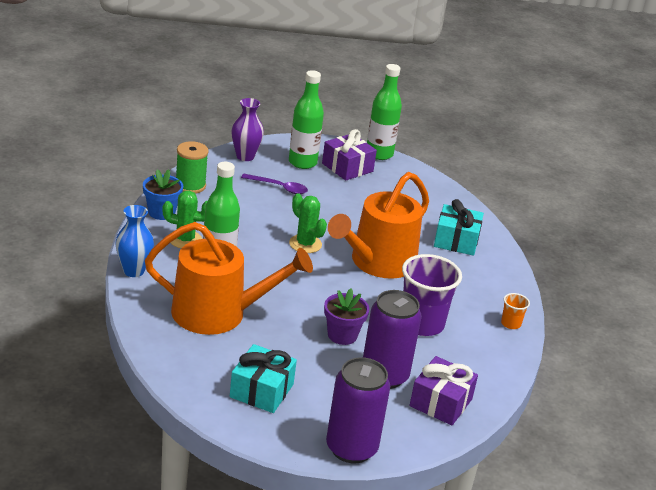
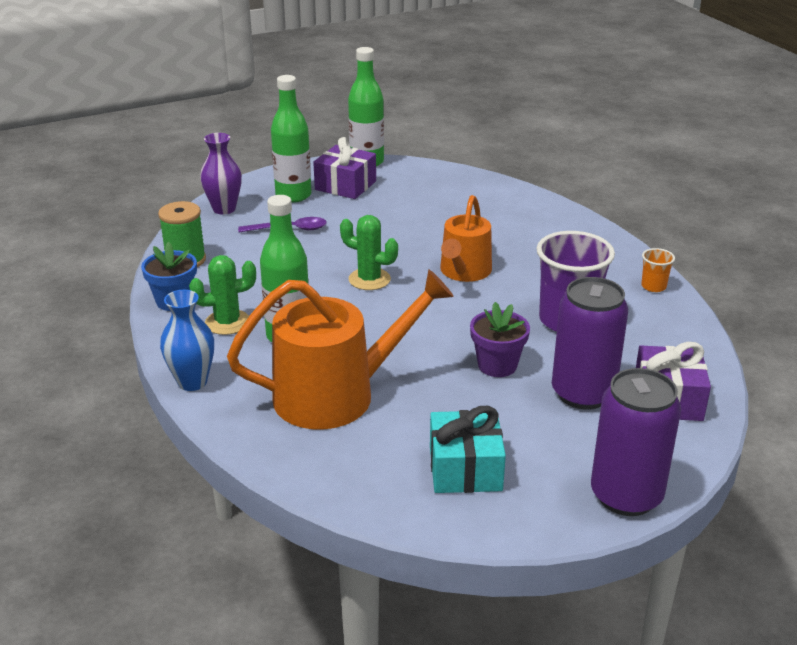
camera: 20 degrees left, 0 degrees up
orange watering can [328,172,429,279] -> orange watering can [440,195,492,282], size x0.63
turquoise gift [434,199,484,256] -> none

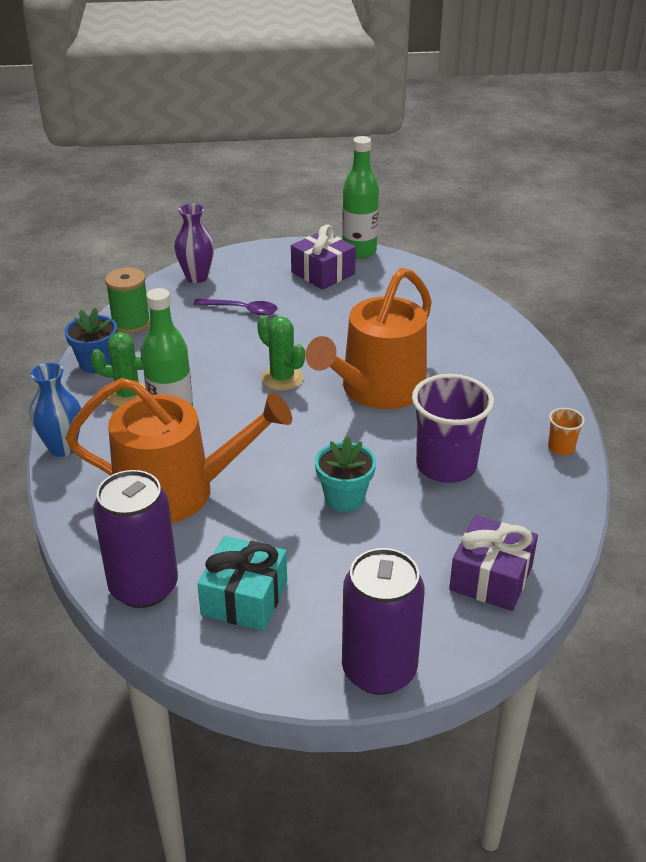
camera: 20 degrees right, 5 degrees up
green bottle [271,75,312,203] -> none
orange watering can [440,195,492,282] -> orange watering can [305,268,432,409], size x1.59
purple flower pot [470,302,530,377] -> turquoise flower pot [315,436,376,512]
purple can [552,277,628,410] -> purple can moved to [93,470,178,608]

